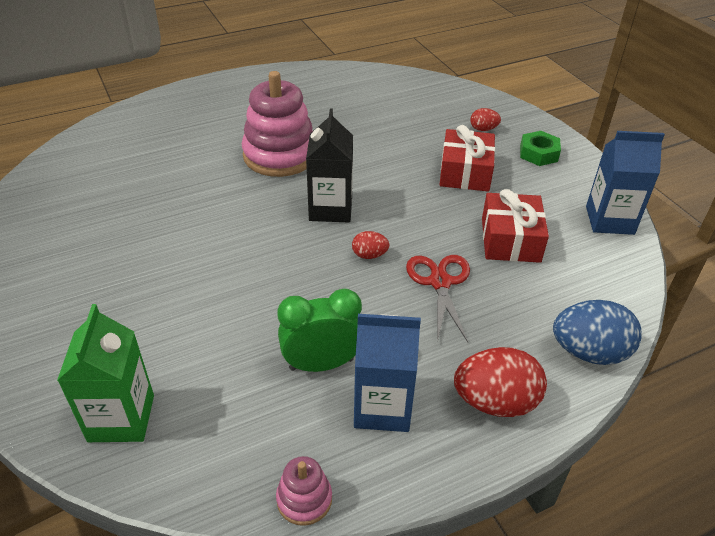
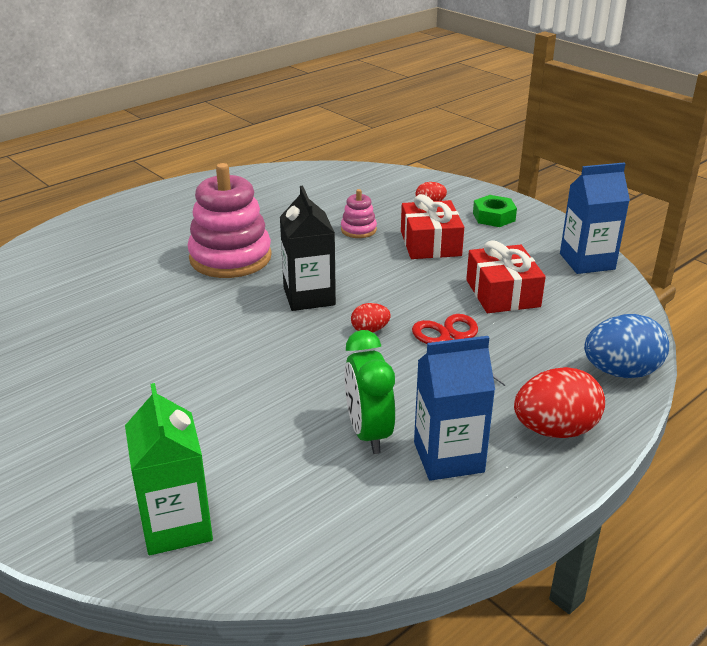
camera: 15 degrees left, 10 degrees down
pink stacking toy [276,456,332,526] -> pink stacking toy moved to [341,189,377,238]
green clock [277,288,362,372] -> green clock turned 75 degrees counterclockwise [344,330,395,454]

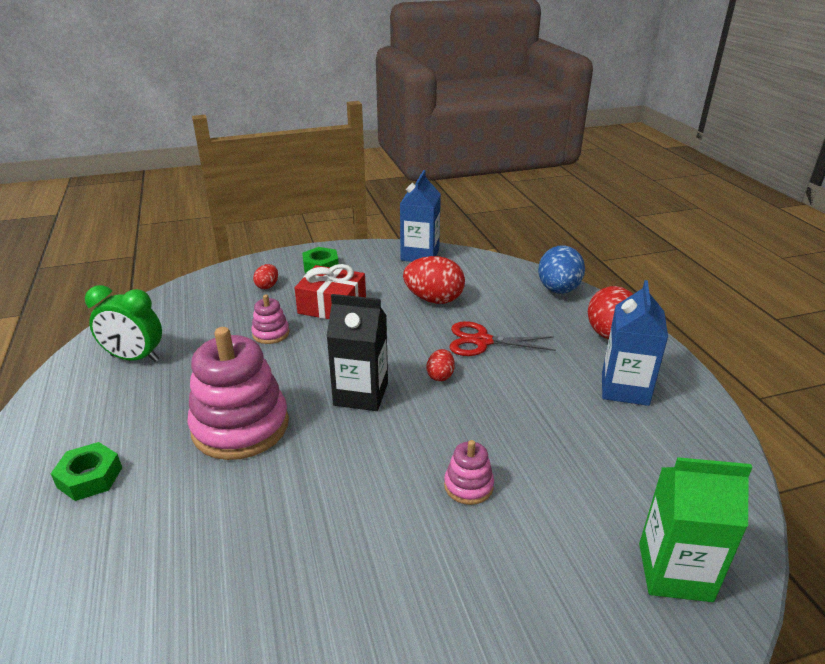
camera: 65 degrees left, 0 degrees up
green clock [344,330,395,454] -> green clock moved to [85,285,162,362]
red gift [466,240,546,313] -> red egg [403,256,465,304]
none -> green nut [51,442,122,501]
none -> pink stacking toy [444,440,494,505]

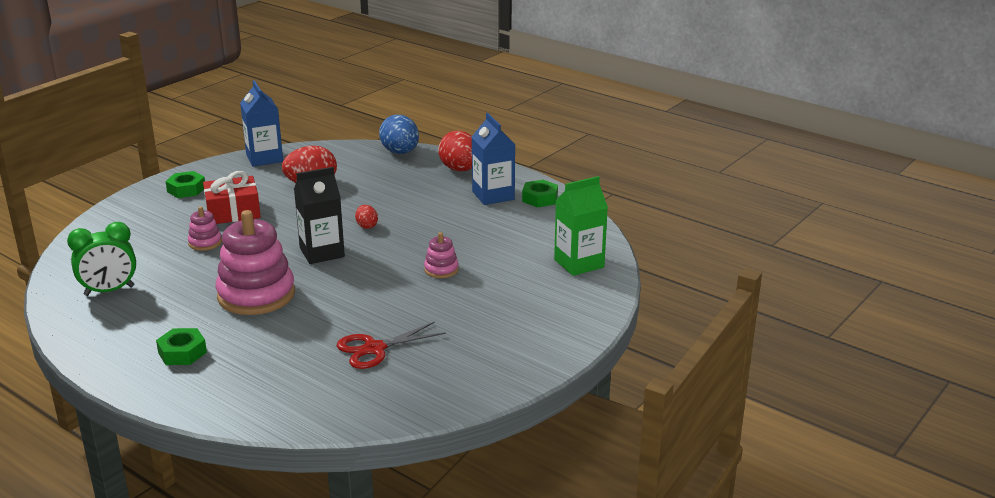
camera: 35 degrees left, 5 degrees down
red egg [253,264,278,289] -> none
red scissors [450,321,556,356] -> red scissors moved to [337,322,446,369]
none -> green nut [522,180,558,207]

